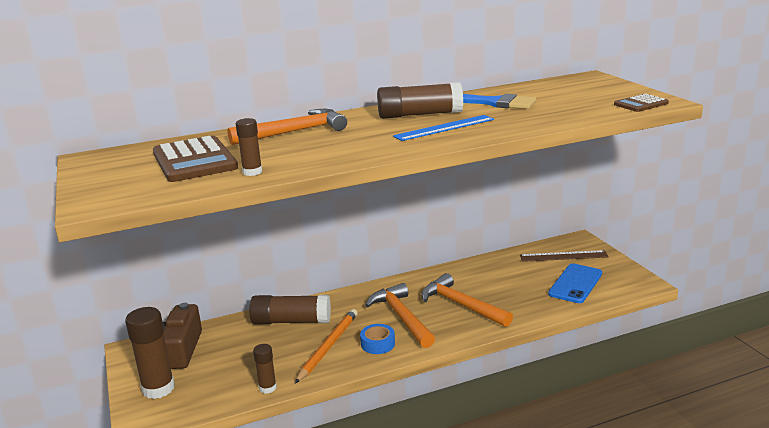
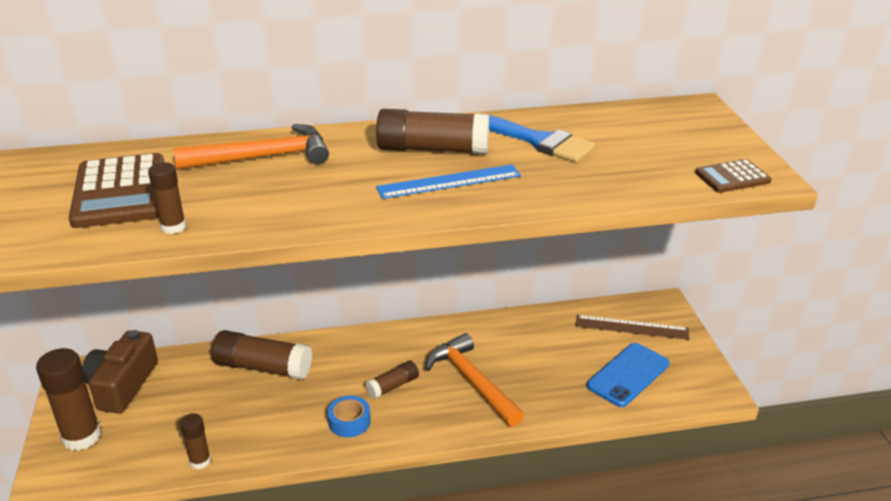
camera: 10 degrees right, 10 degrees up
orange pencil [295,309,358,383] -> none
orange hammer [365,283,435,348] -> brown glue stick [366,360,419,399]

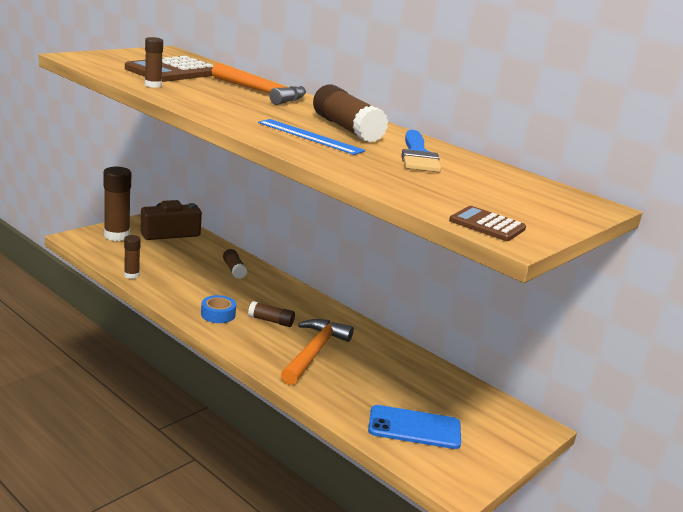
camera: 50 degrees right, 10 degrees down
brown glue stick [211,330,312,380] -> brown glue stick [223,249,247,279], size x0.54
brown ruler [576,315,689,340] -> none

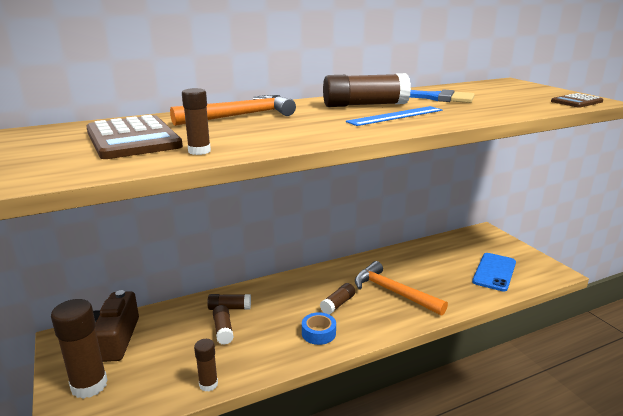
camera: 65 degrees left, 0 degrees up
none -> brown glue stick [213,305,234,345]

